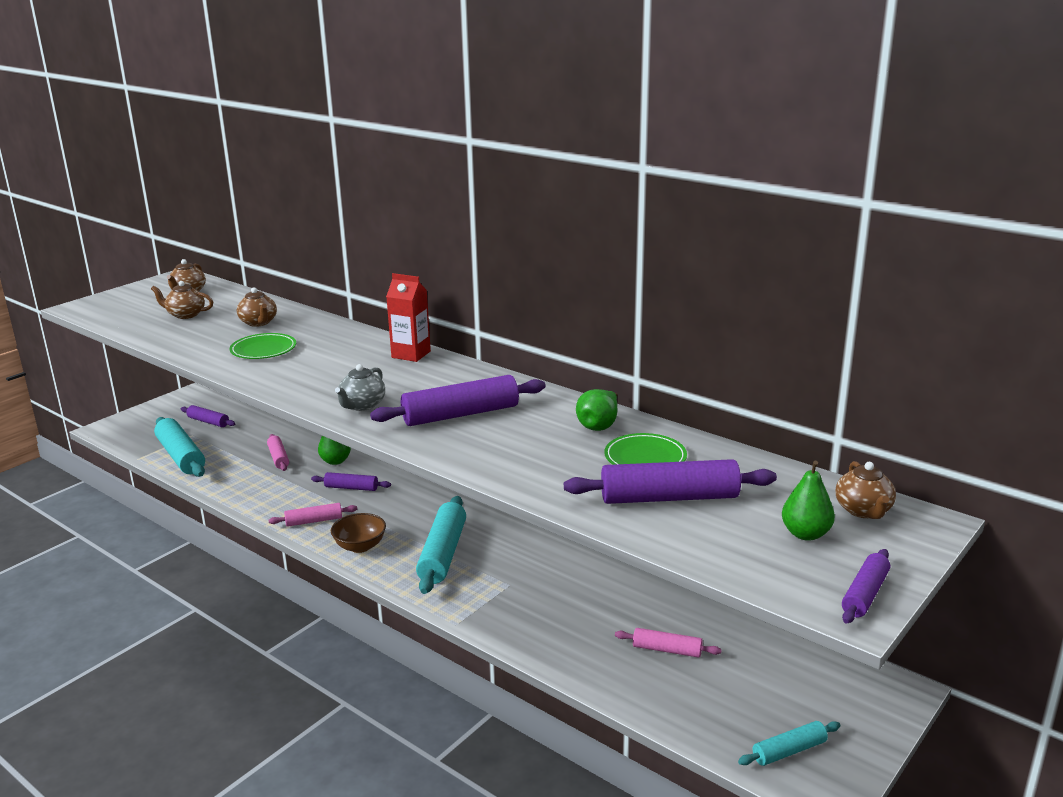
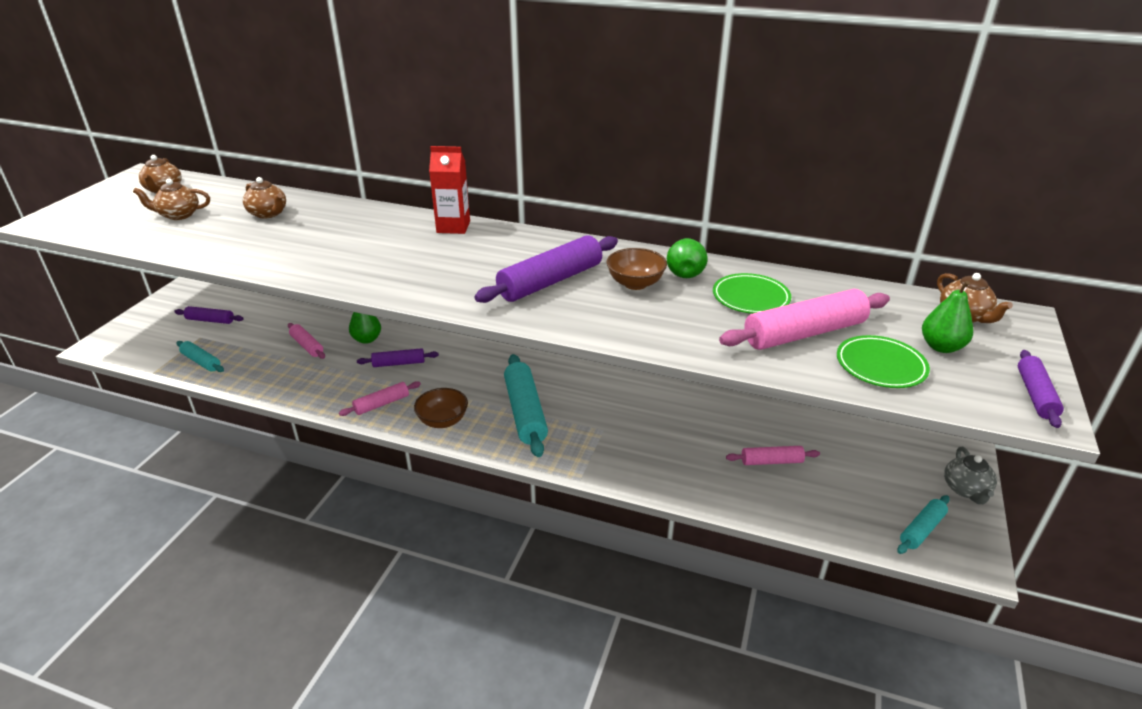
camera: 20 degrees left, 10 degrees up
turquoise rolling pin [154,417,205,477] -> turquoise rolling pin [176,341,224,372], size x0.55
green plate [230,333,296,359] -> green plate moved to [837,335,930,388]
grey teapot [335,364,385,411] -> grey teapot moved to [944,447,997,504]
purple rolling pin [564,459,777,504] -> pink rolling pin [719,289,890,350]
none -> brown bowl [606,248,667,290]

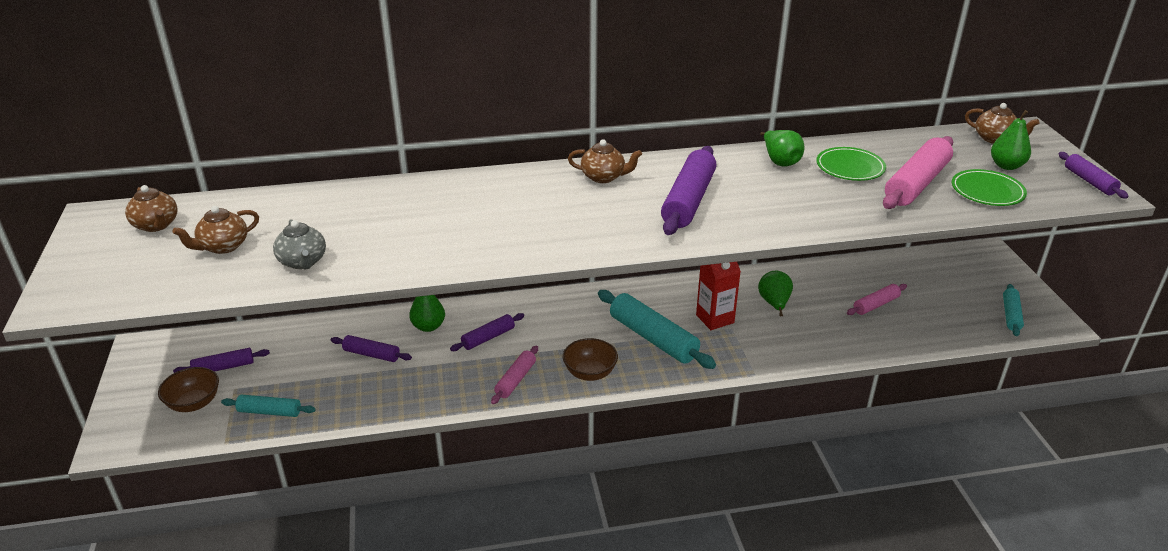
camera: 30 degrees left, 0 degrees up
brown teapot [243,177,286,219] -> brown teapot moved to [568,139,642,183]
pink rolling pin [288,323,325,359] -> purple rolling pin [331,335,412,362]
red carton [429,146,470,234] -> red carton moved to [696,262,741,330]
brown bowl [606,248,667,290] -> brown bowl moved to [158,367,219,412]
grey teapot [944,447,997,504] -> grey teapot moved to [273,219,326,270]
none -> green pear [758,271,793,316]

